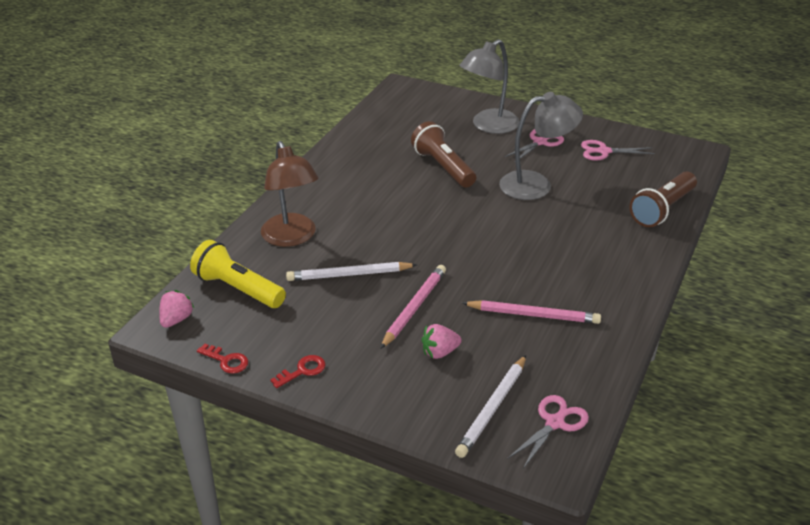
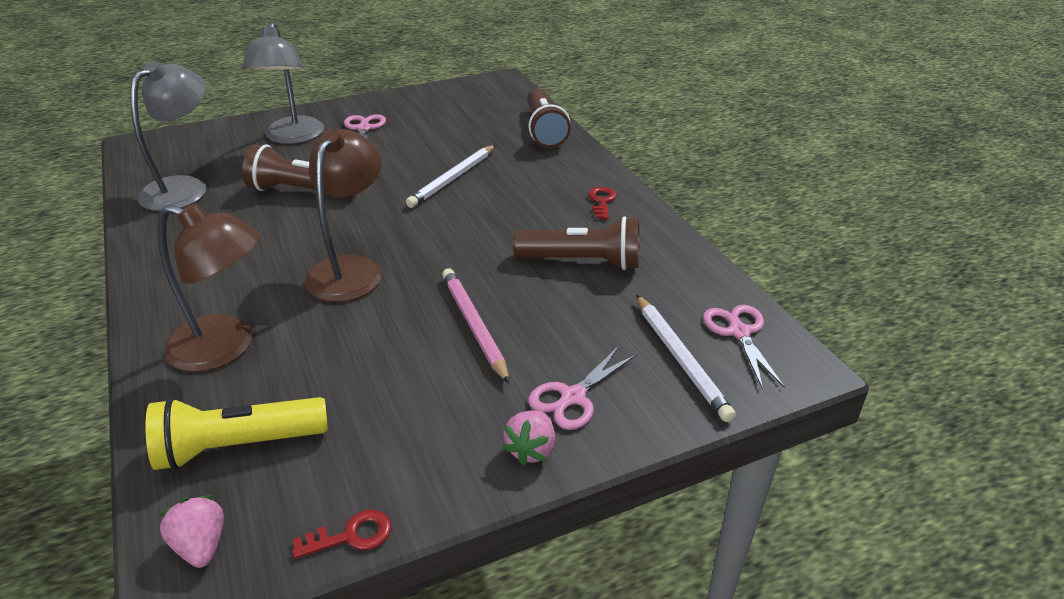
camera: 50 degrees left, 0 degrees up
red key [270,355,325,388] -> red key moved to [588,187,617,219]
white pencil [286,262,417,281] -> white pencil moved to [406,145,496,208]
pink strawberry [421,324,462,359] -> pink strawberry moved to [503,410,555,466]
pink pencil [462,300,601,324] -> brown flashlight [513,216,639,270]
grey lamp [499,92,583,200] -> grey lamp moved to [131,61,207,211]
pink scissors [581,140,655,161] -> pink scissors moved to [528,346,637,430]
none -> brown lamp [305,129,382,302]

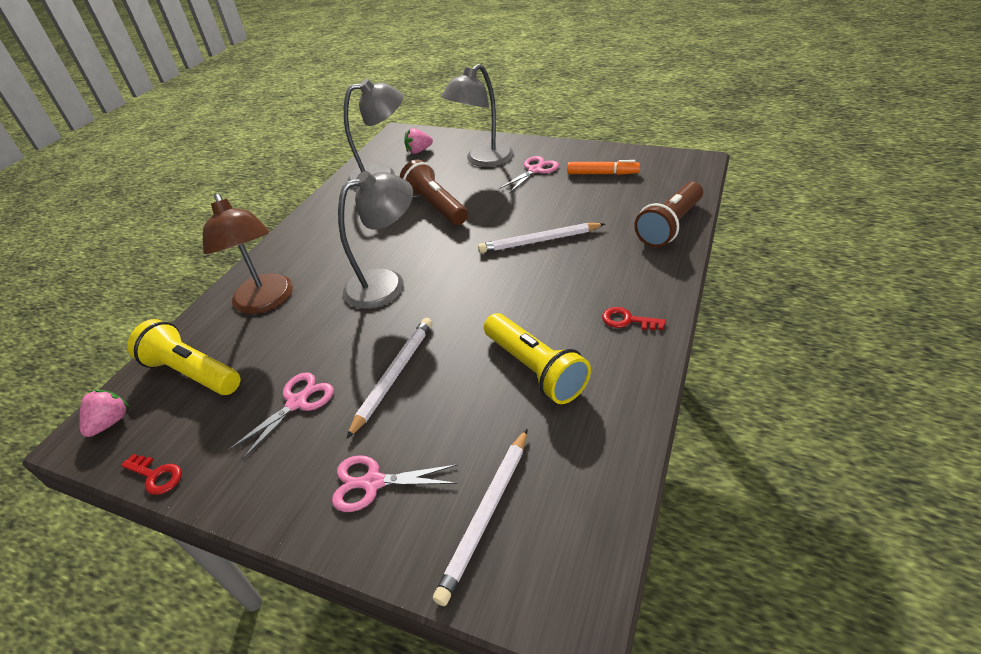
camera: 50 degrees right, 5 degrees up
brown lamp [305,129,382,302] -> grey lamp [338,171,413,309]
pink pencil [442,269,510,384] -> white pencil [346,318,433,439]
pink strawberry [503,410,555,466] -> pink strawberry moved to [404,128,433,154]
brown flashlight [513,216,639,270] -> yellow flashlight [484,313,591,404]
red key [588,187,617,219] -> red key turned 120 degrees counterclockwise [602,307,666,330]
pink scissors [703,305,785,389] -> pink scissors moved to [229,372,334,460]
none -> orange marker [567,160,640,175]

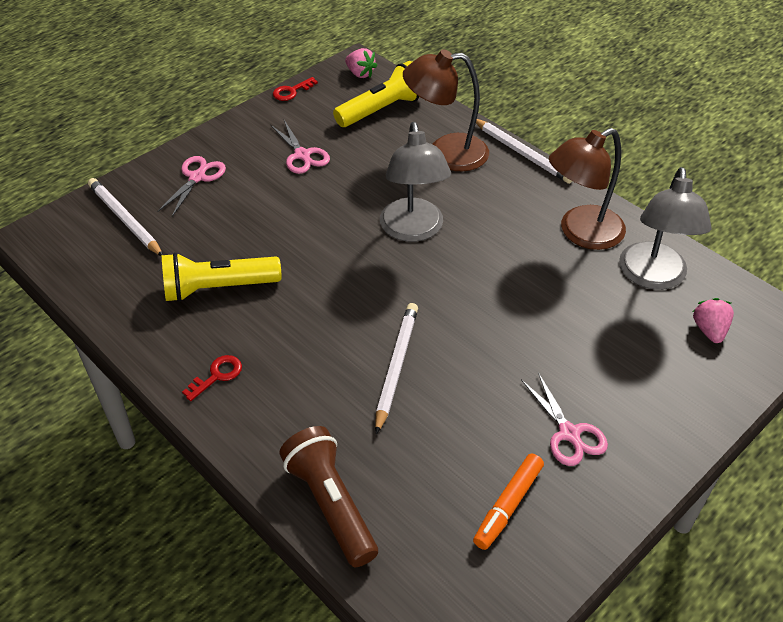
camera: 110 degrees right, 5 degrees up
white pencil [346,318,433,439] -> white pencil moved to [476,119,572,184]
brown flashlight [400,160,468,225] -> none
grey lamp [441,64,514,167] -> none
none -> brown lamp [549,128,626,250]

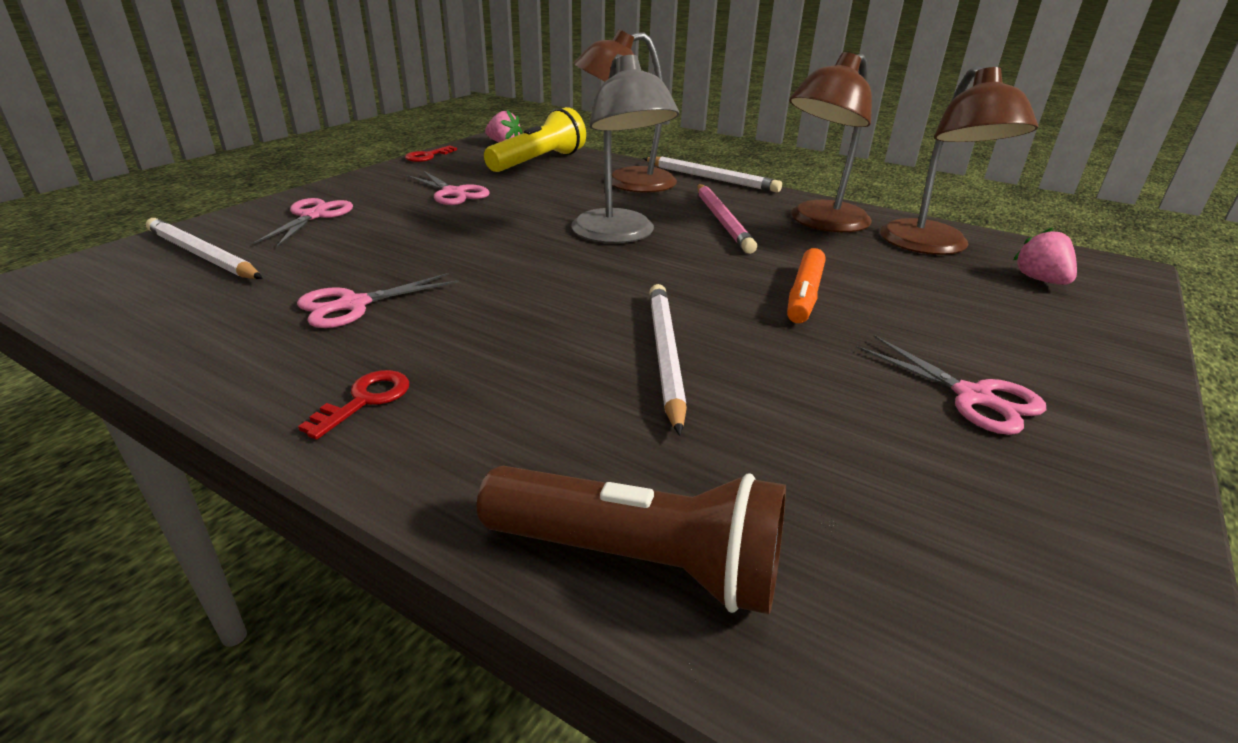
camera: 15 degrees left, 15 degrees down
yellow flashlight [162,252,281,302] -> pink scissors [297,273,459,328]
brown flashlight [279,426,378,567] -> brown flashlight turned 150 degrees clockwise [477,466,786,614]
orange marker [473,454,544,550] -> orange marker moved to [787,248,825,323]
grey lamp [619,167,712,290] -> brown lamp [880,66,1038,255]
none -> pink pencil [697,184,757,254]

